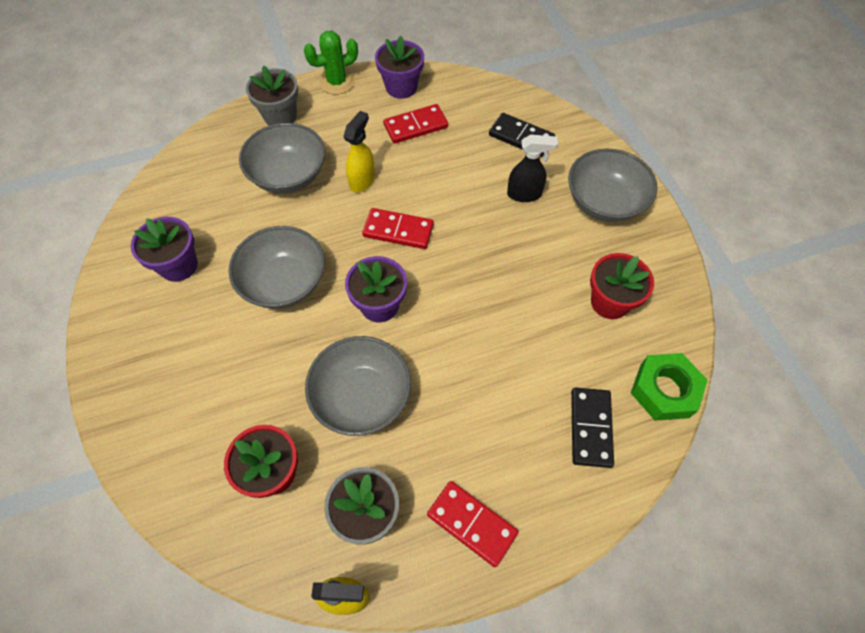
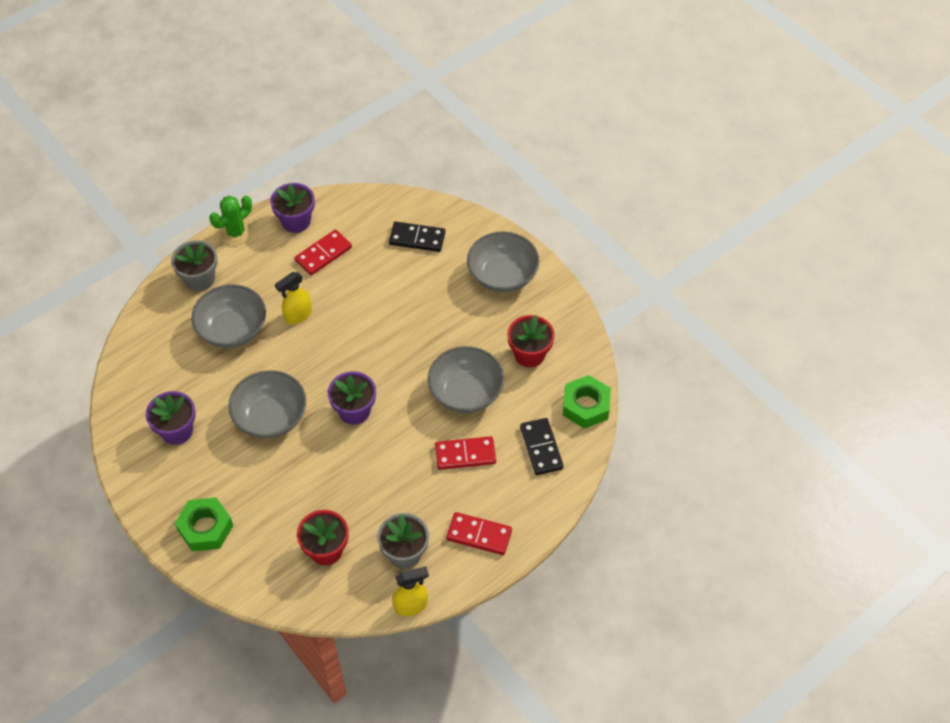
camera: 20 degrees left, 5 degrees down
grey bowl [305,336,411,436] -> grey bowl moved to [428,346,504,413]
yellow spray bottle [343,111,375,192] -> yellow spray bottle turned 135 degrees counterclockwise [275,272,312,324]
red domino [362,208,434,249] -> red domino moved to [435,436,496,470]
black spray bottle [507,134,558,202] -> none
none -> green nut [175,497,233,552]

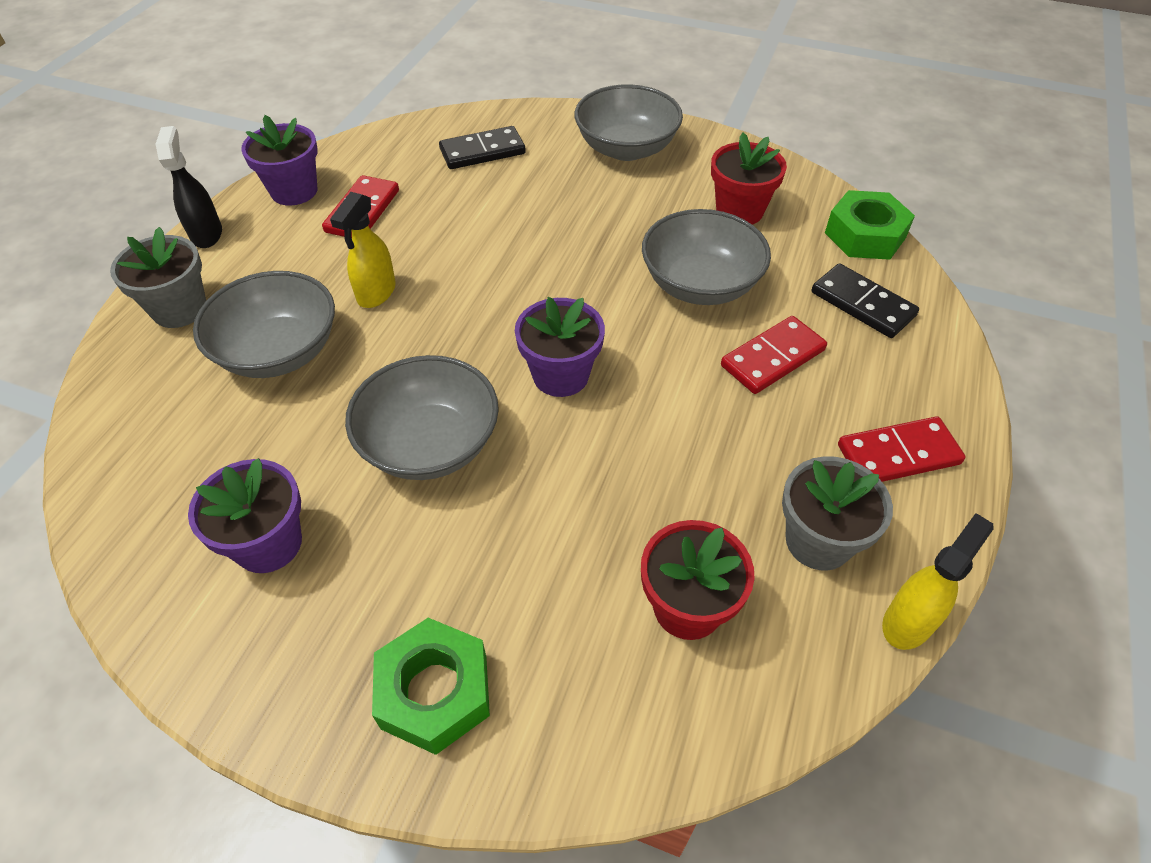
camera: 30 degrees left, 5 degrees down
green cactus [209,196,253,246] -> black spray bottle [155,126,222,248]

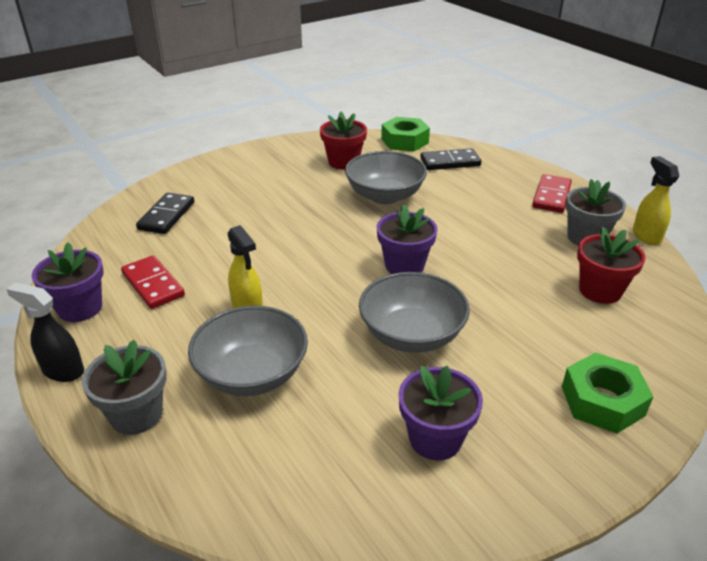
camera: 55 degrees left, 15 degrees down
grey bowl [574,85,683,161] -> none
red domino [721,316,827,394] -> none

